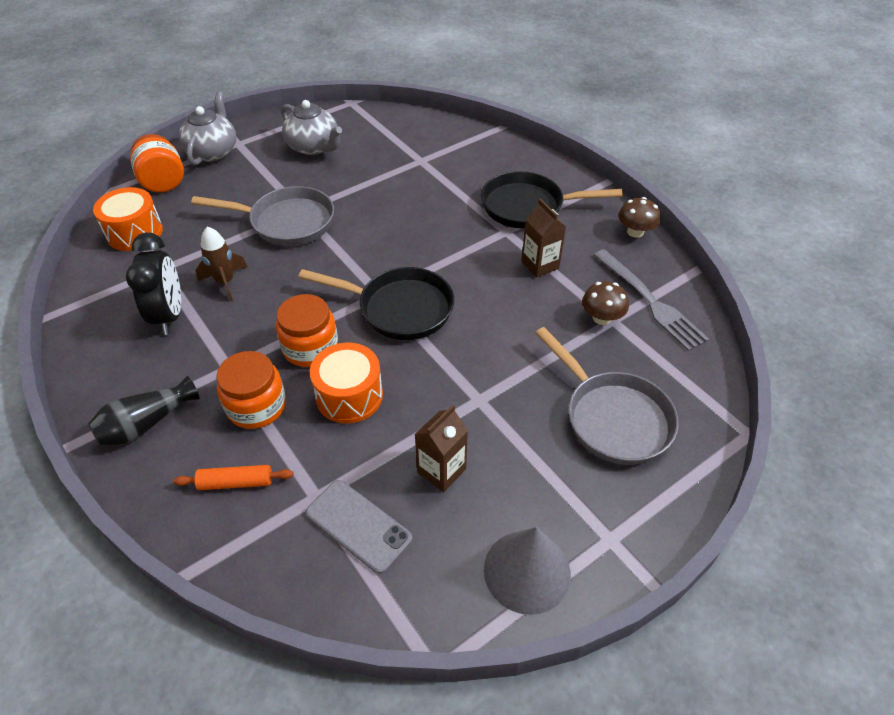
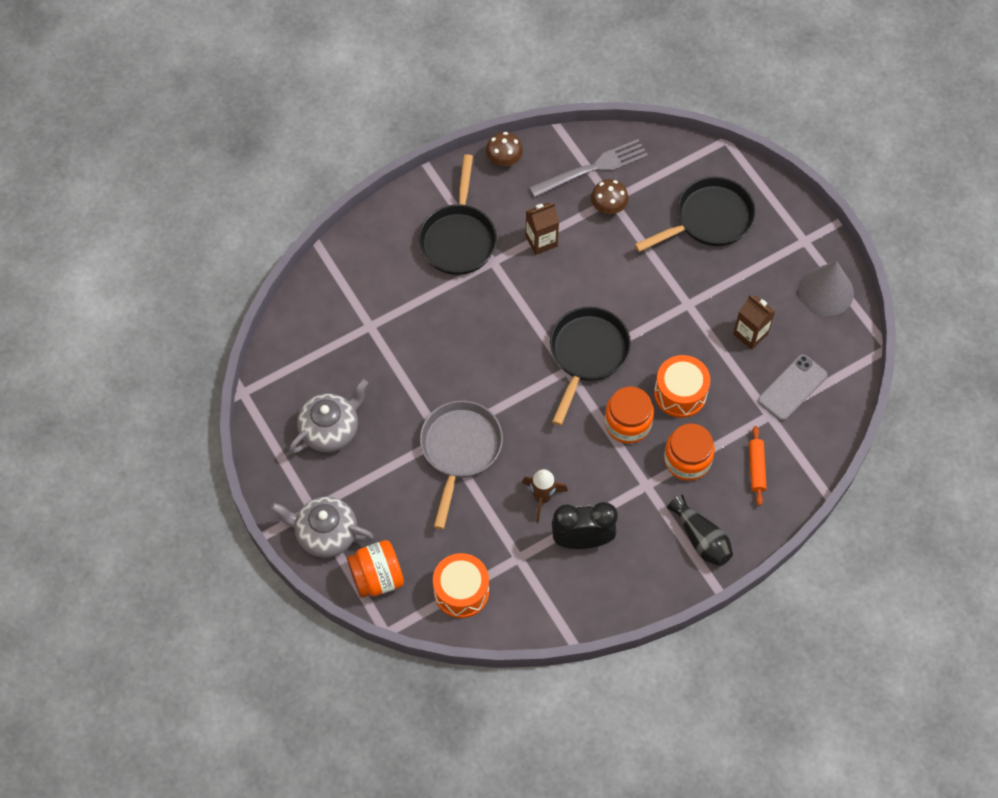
camera: 85 degrees left, 15 degrees up
grey pan [535,327,679,465] -> black pan [634,177,756,252]

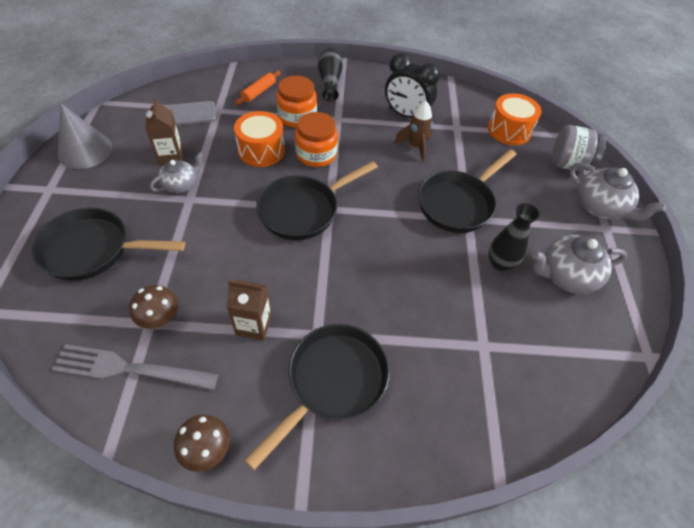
camera: 150 degrees left, 10 degrees down
orange jar [347,540,404,598] -> grey jar [552,125,606,171]
grey pan [420,400,503,530] -> black pan [418,149,516,233]
none -> grey teapot [150,152,204,193]
none -> black vase [488,203,540,271]

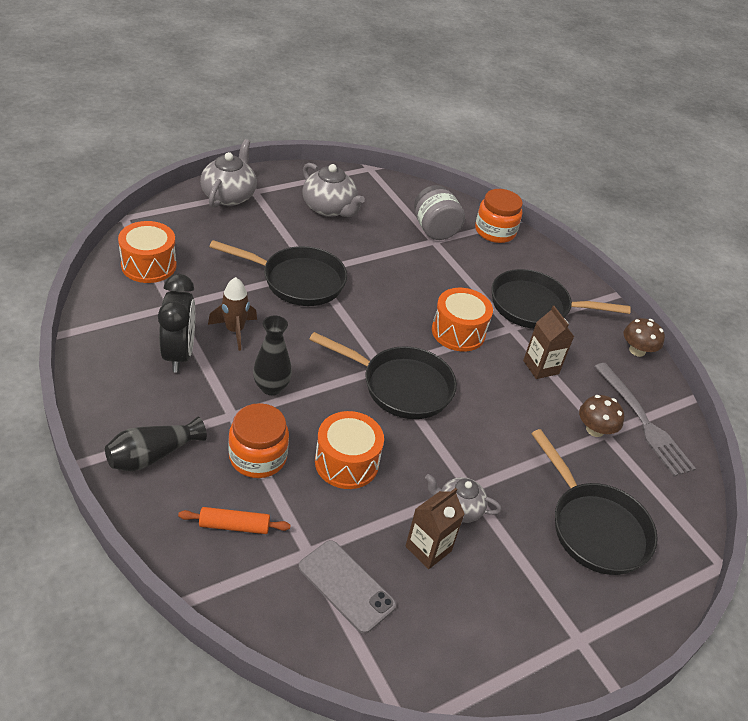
camera: 125 degrees left, 10 degrees down
grey cone [58,103,112,169] -> none
orange jar [295,112,338,167] -> orange jar moved to [475,189,523,243]
black vase [488,203,540,271] -> black vase moved to [253,315,292,395]
grey jar [552,125,606,171] -> grey jar moved to [414,185,465,240]
none -> orange drum [432,288,493,351]

